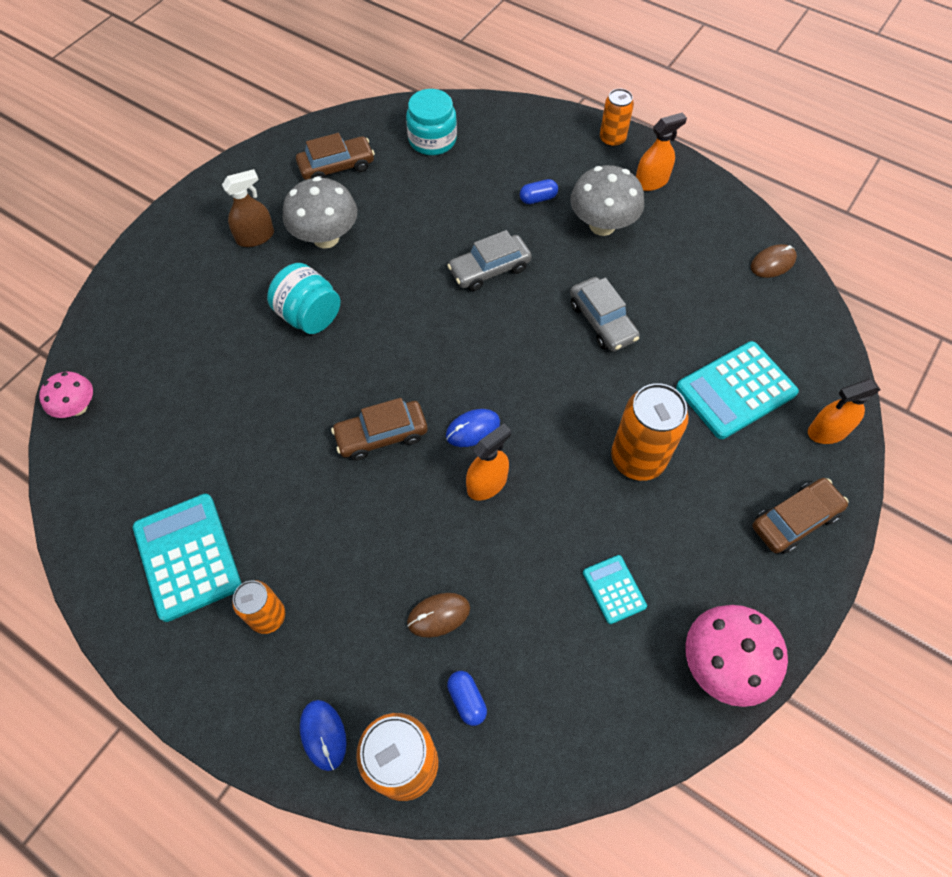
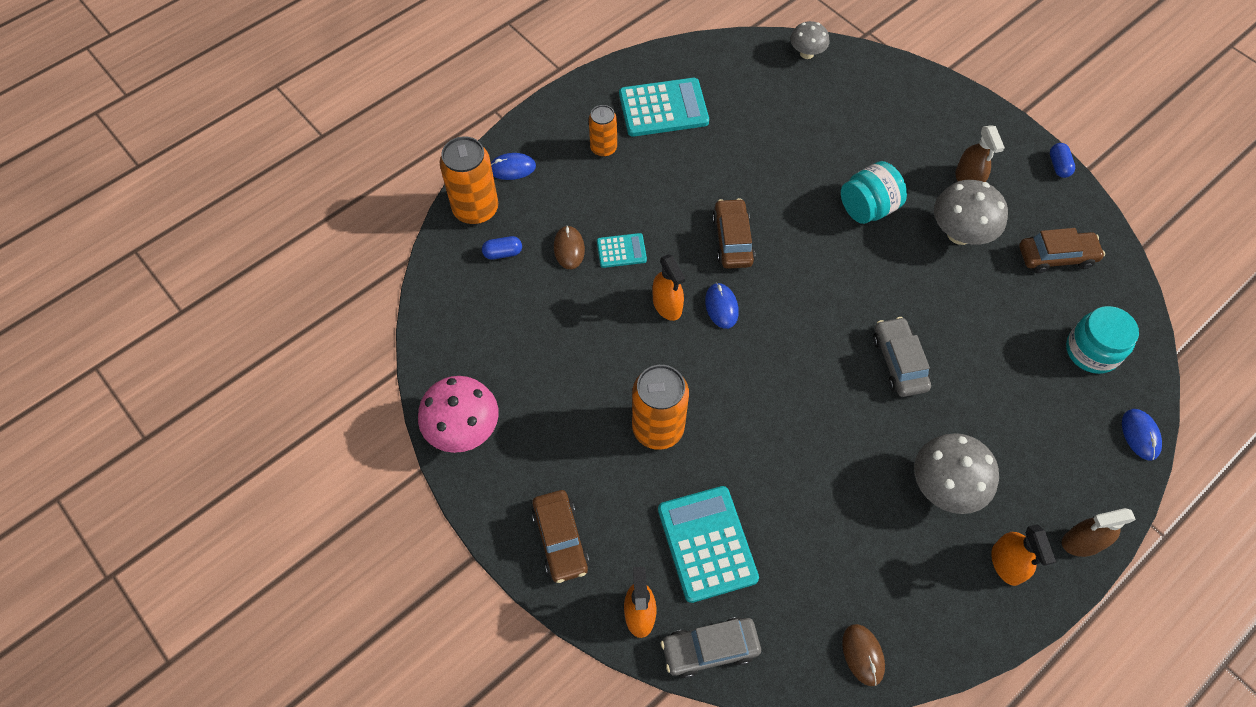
camera: 105 degrees right, 0 degrees up
pink mushroom [39,372,93,418] -> grey mushroom [790,21,829,59]
brown car [296,133,375,180] -> brown car turned 90 degrees counterclockwise [1019,228,1105,273]
blue capsule [520,179,558,204] -> blue capsule moved to [1050,143,1075,178]
grey car [570,277,640,352] -> grey car moved to [661,617,761,678]
turquoise calculator [583,555,647,624] -> turquoise calculator moved to [597,233,647,268]
orange can [600,89,634,147] -> brown spray bottle [1062,508,1136,557]
none -> blue mouse [1122,409,1162,461]

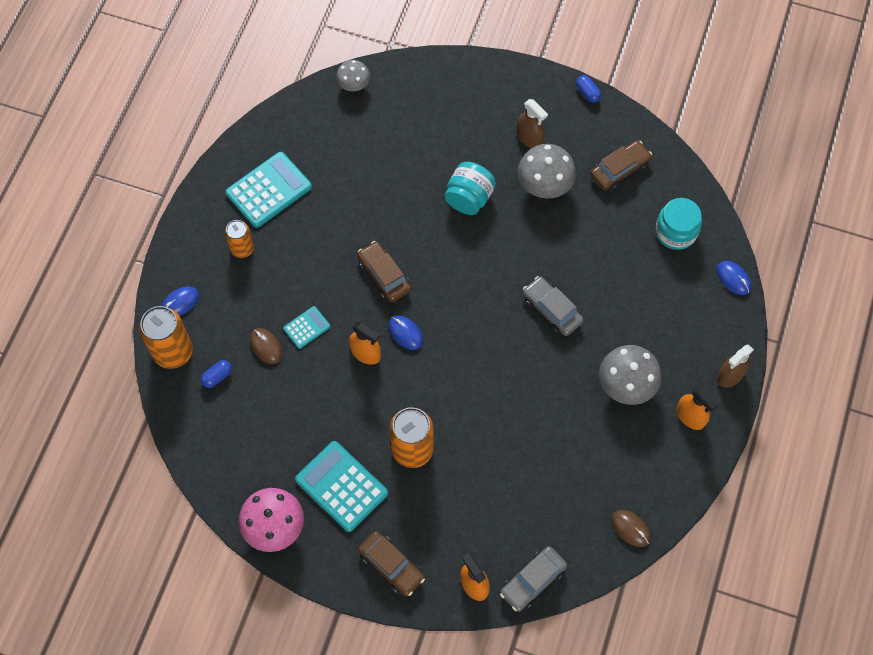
camera: 30 degrees left, 5 degrees up
turquoise calculator [658,486,759,603] -> turquoise calculator moved to [295,441,388,532]

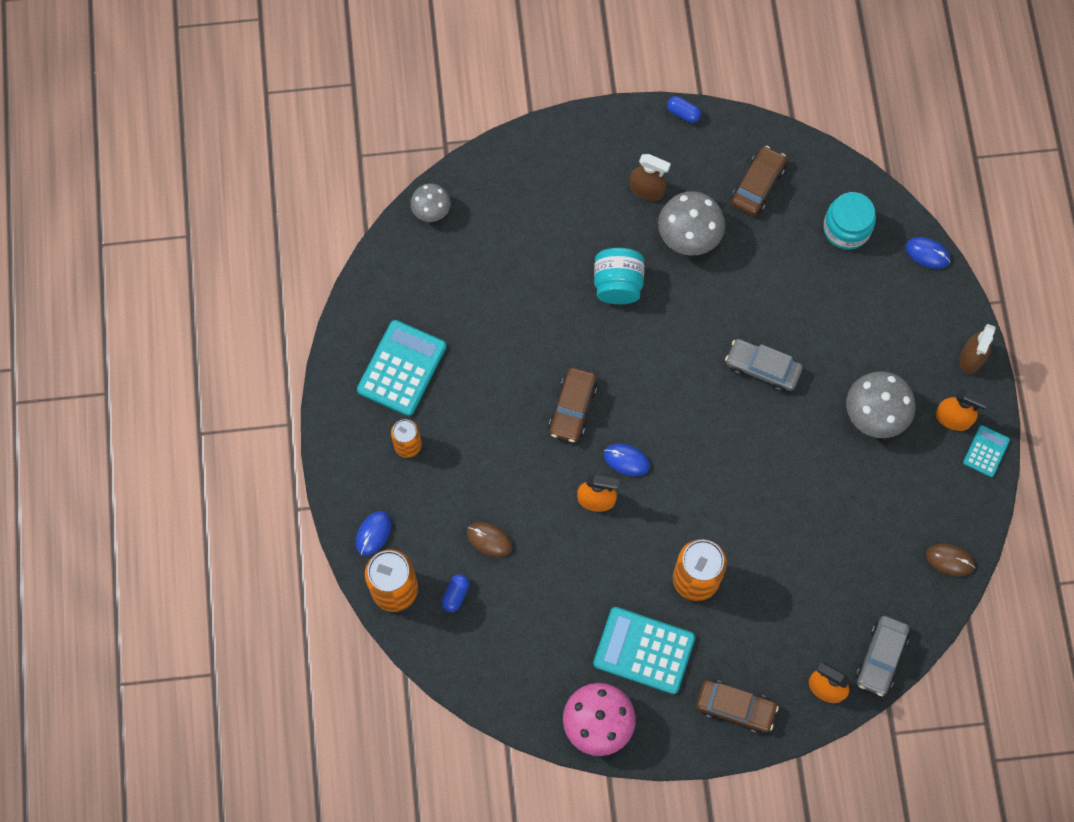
camera: 25 degrees left, 5 degrees up
turquoise calculator [283,306,331,349] -> turquoise calculator moved to [963,425,1010,477]
brown car [358,241,411,302] -> brown car turned 105 degrees counterclockwise [549,368,597,442]

